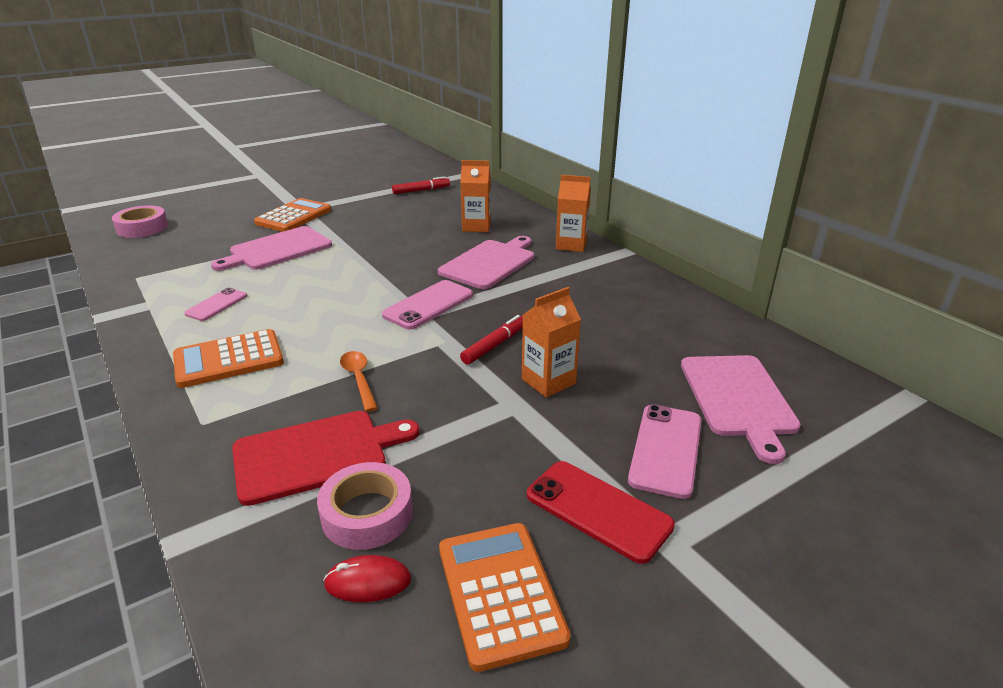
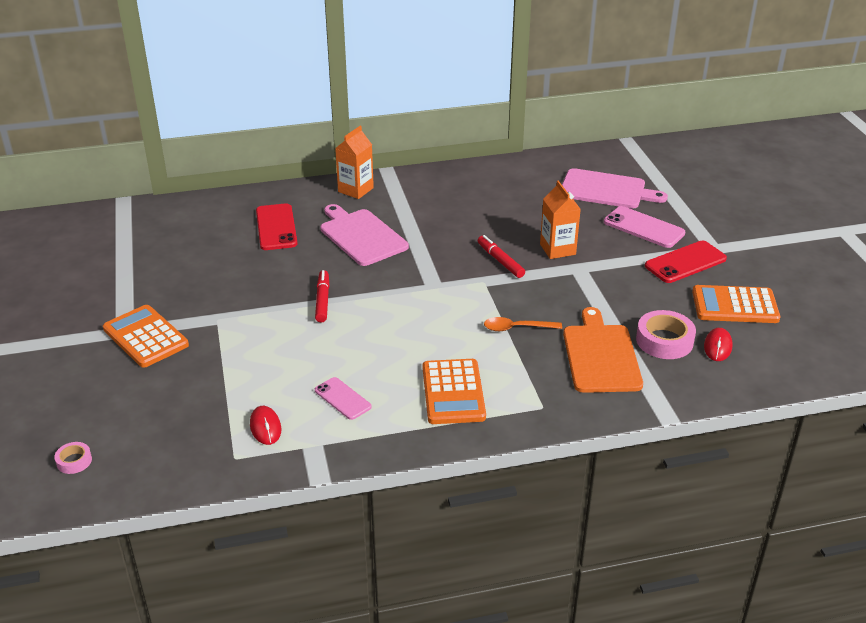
camera: 70 degrees left, 5 degrees up
pink tape [112,205,168,238] -> pink tape [54,442,92,474], size x0.53
pink cutting board [211,226,332,271] -> none
red cutting board [232,411,419,506] -> orange cutting board [563,307,643,393]
pink phone [382,280,473,330] -> none
red marker [392,176,450,194] -> red marker moved to [315,270,329,322]
orange carton [460,160,491,232] -> red phone [256,203,298,250]
none -> red mouse [250,406,281,445]

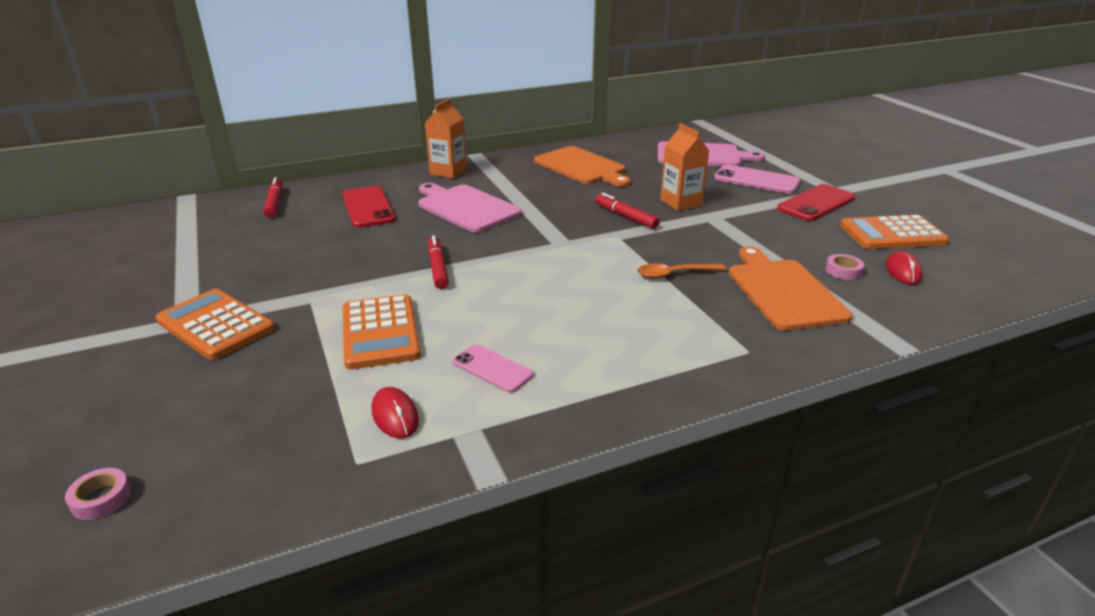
camera: 10 degrees left, 5 degrees down
orange calculator [423,359,486,424] -> orange calculator moved to [343,294,421,370]
pink tape [636,310,696,359] -> pink tape [825,254,864,280], size x0.53
none -> red marker [263,177,282,218]
none -> orange cutting board [534,146,631,187]

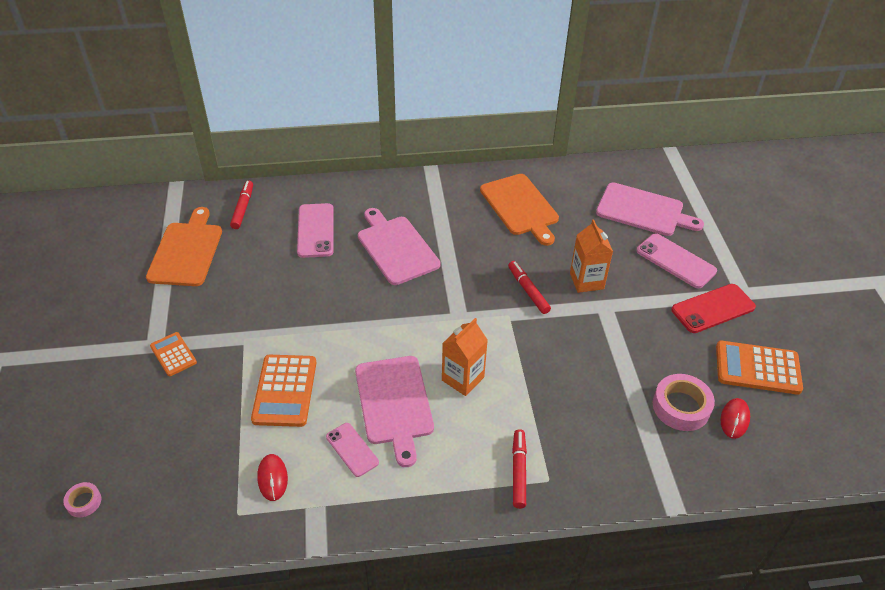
camera: 15 degrees right, 15 degrees up
orange calculator [156,289,275,360] -> orange calculator [150,332,197,376], size x0.59
red phone [342,186,395,228] -> pink phone [297,203,334,258]
orange carton [425,98,467,179] -> orange carton moved to [442,318,488,396]
red marker [428,235,449,289] -> red marker moved to [512,429,527,509]
orange spoon [637,264,726,279] -> none
orange cutting board [729,246,853,331] -> orange cutting board moved to [146,207,222,286]
pink tape [825,254,864,280] -> pink tape [653,374,715,431], size x1.89
none -> pink cutting board [355,356,434,467]

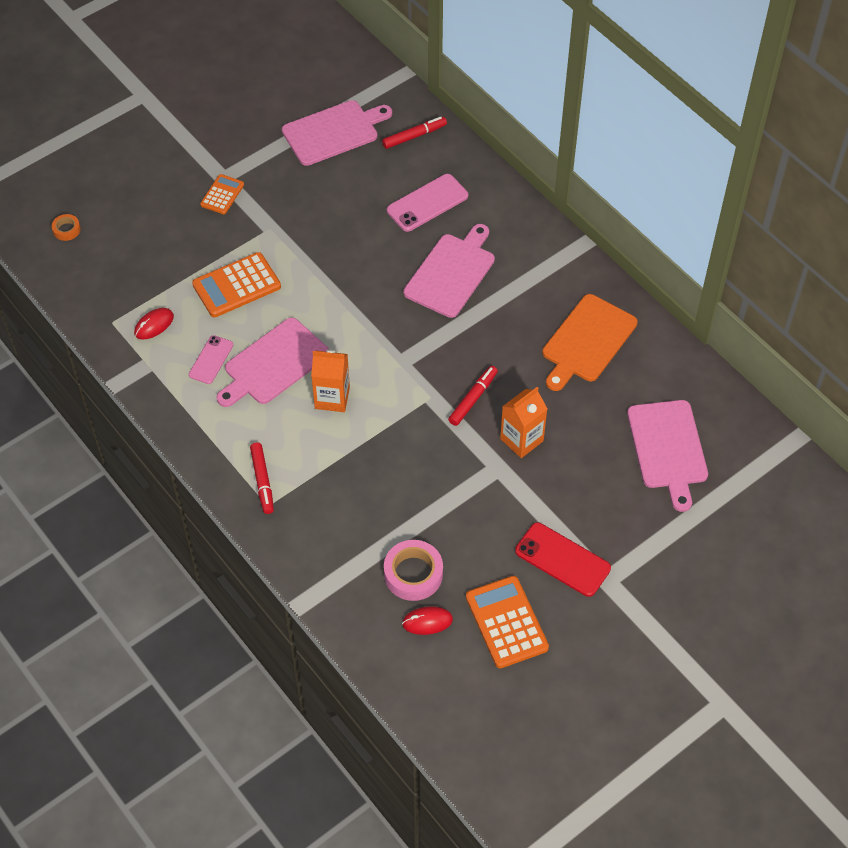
camera: 60 degrees right, 10 degrees up
pink tape [63,482,101,518] -> orange tape [52,214,81,241]
orange cutting board [146,207,222,286] -> pink cutting board [282,100,392,166]
red marker [512,429,527,509] -> red marker turned 105 degrees clockwise [250,442,274,514]
pink phone [636,233,717,289] -> none

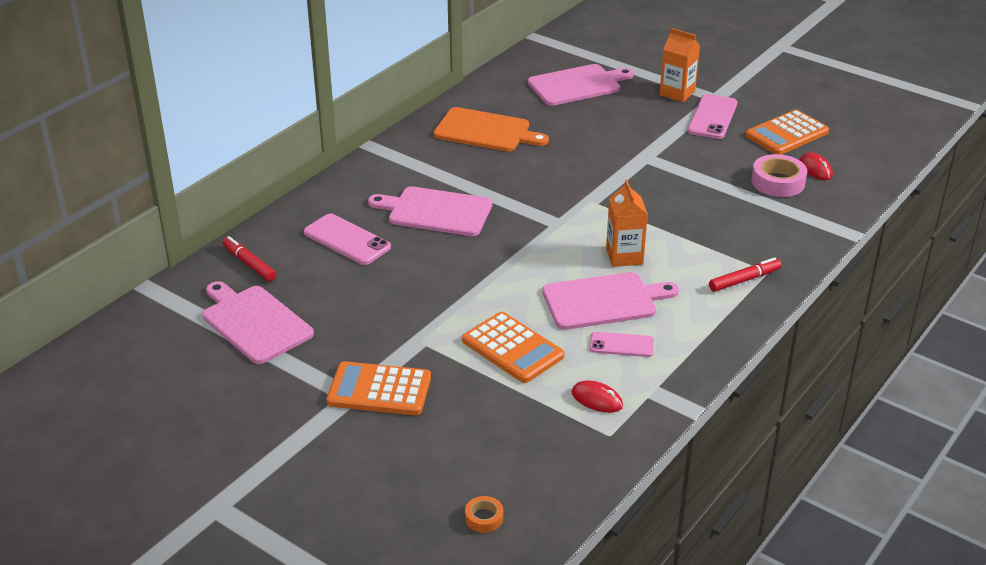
camera: 105 degrees left, 20 degrees down
orange calculator [200,174,244,214] -> orange calculator [327,361,431,415], size x1.69
pink cutting board [216,318,329,407] -> pink cutting board turned 45 degrees counterclockwise [542,272,679,330]
red marker [448,366,498,426] -> none
orange carton [500,387,547,458] -> orange carton moved to [660,28,700,102]
red phone [515,522,611,597] -> pink phone [687,94,737,139]

